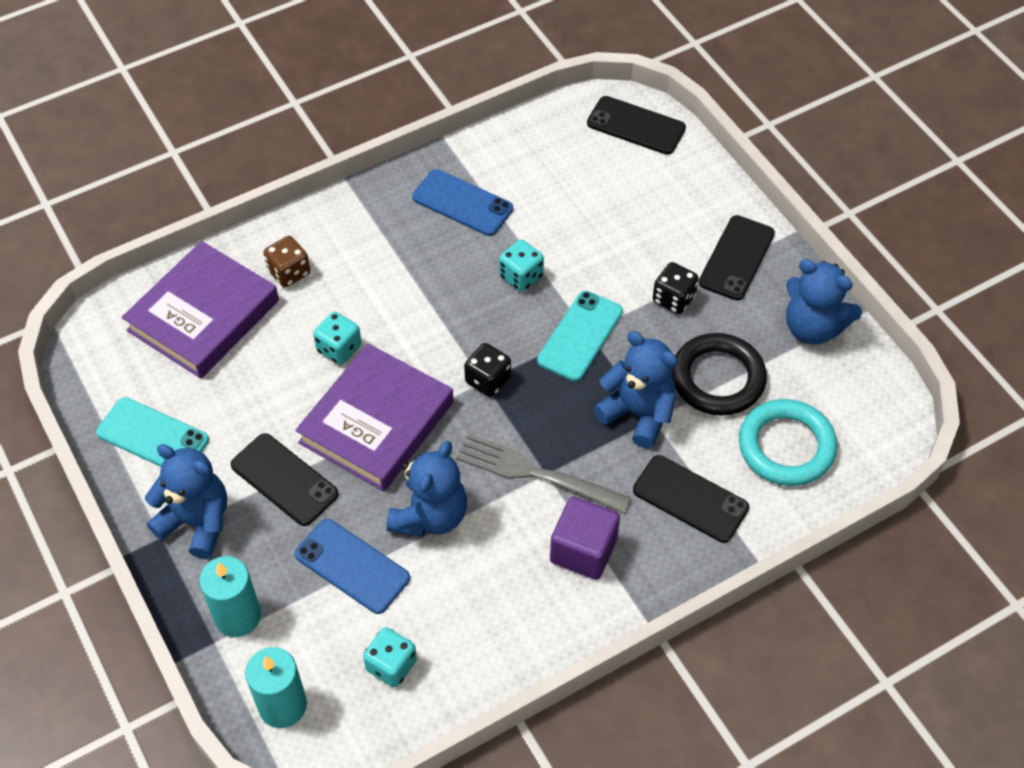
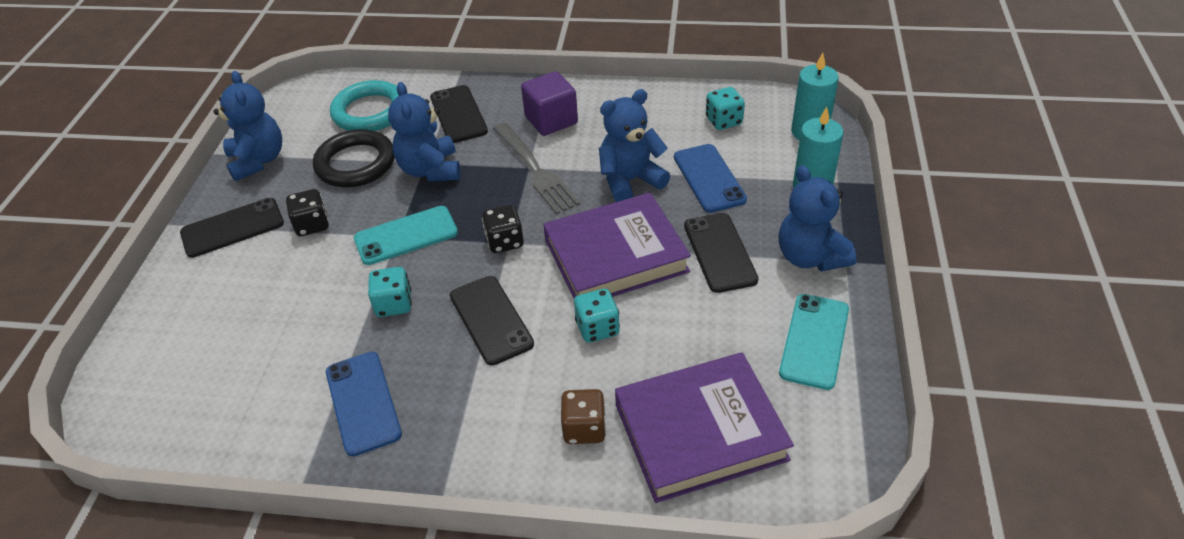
camera: 140 degrees left, 10 degrees down
turquoise phone [96,397,209,467] -> turquoise phone turned 45 degrees clockwise [779,294,849,390]
black phone [587,96,686,155] -> black phone moved to [450,276,534,365]

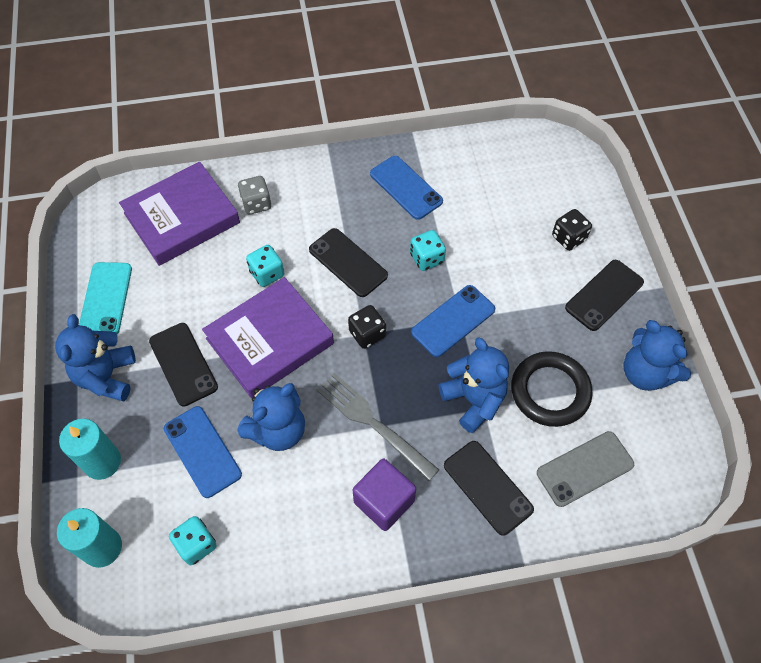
camera: 160 degrees right, 15 degrees up
black dice [286,189,329,236] -> black dice moved to [552,209,592,251]
turquoise ring [330,80,399,131] -> grey phone [537,431,634,507]
turquoise phone [354,206,458,265] -> blue phone [411,285,495,357]
brown dice [561,389,606,444] -> grey dice [238,176,271,214]
blue teddy bear [779,165,856,271] -> blue teddy bear turned 135 degrees counterclockwise [55,314,136,401]

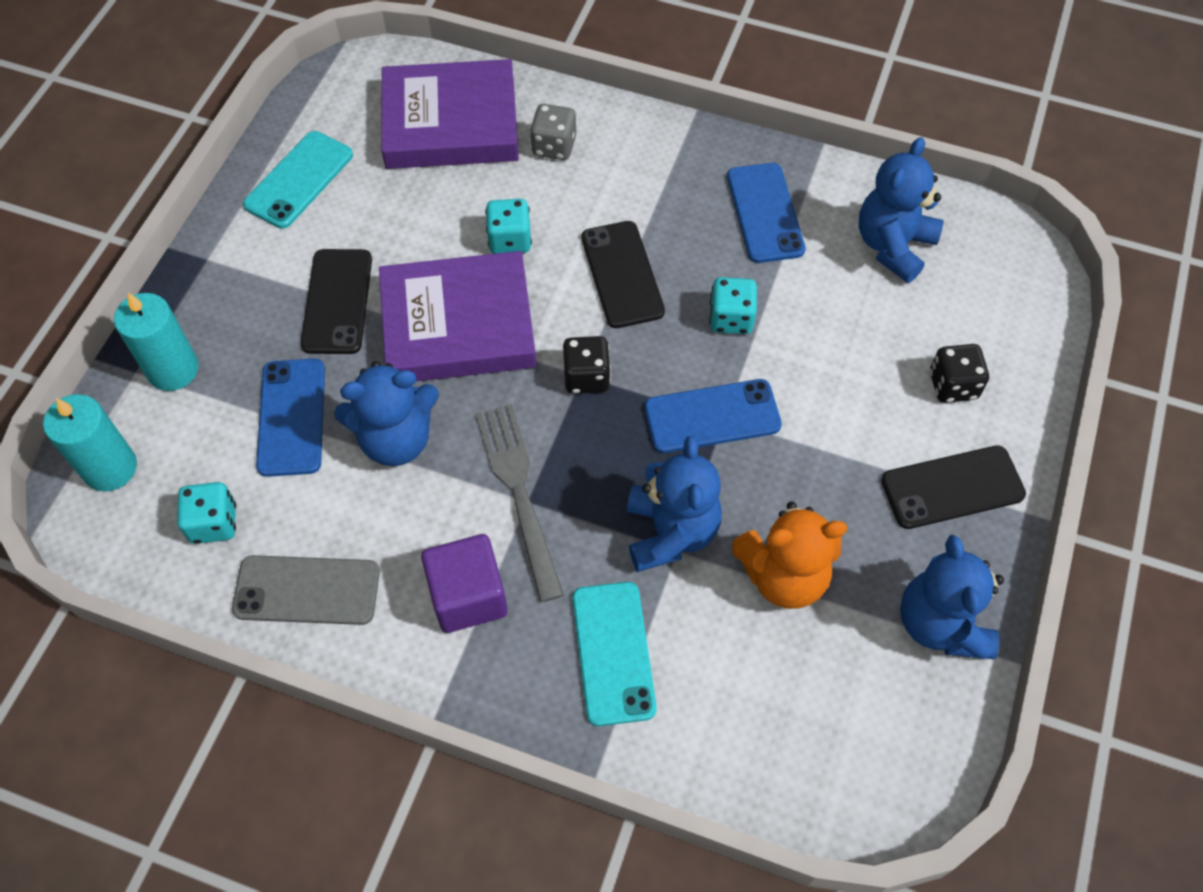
camera: 30 degrees right, 0 degrees up
blue teddy bear [55,314,136,401] -> blue teddy bear moved to [859,137,944,283]
black phone [444,441,534,536] -> turquoise phone [572,582,657,726]
black ring [511,351,593,427] -> orange teddy bear [732,502,847,609]
grey phone [537,431,634,507] -> grey phone moved to [232,555,380,625]

